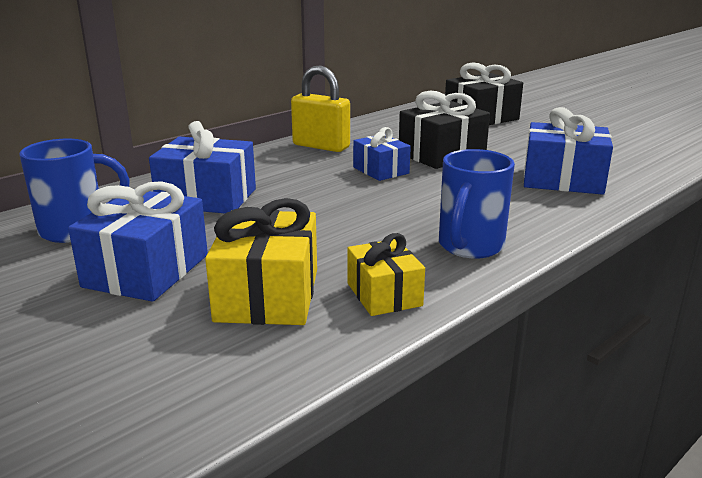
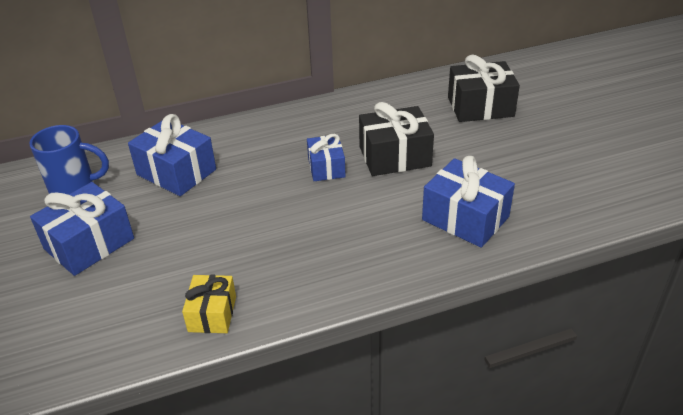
camera: 25 degrees right, 15 degrees up
yellow gift [205,198,317,325] -> none
yellow padlock [291,65,350,152] -> none
blue mug [439,149,515,259] -> none

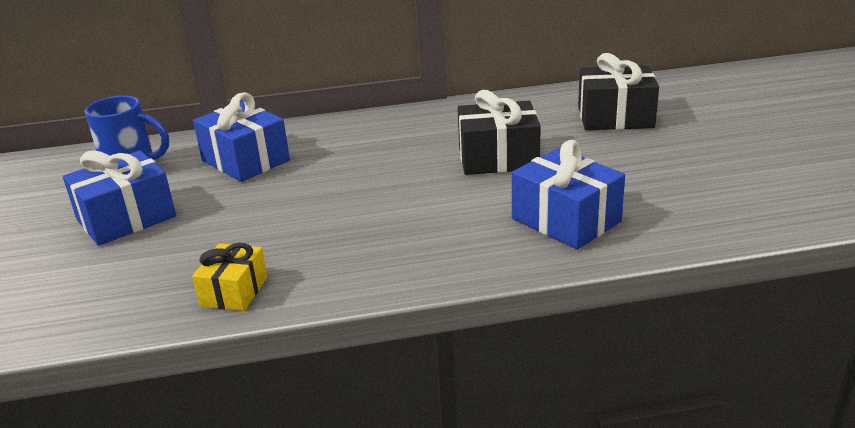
camera: 10 degrees right, 10 degrees down
blue gift [307,134,346,181] -> none

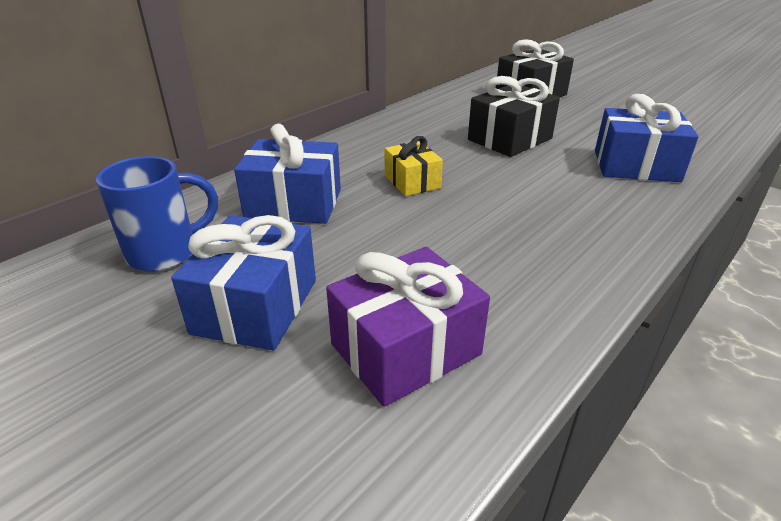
camera: 40 degrees left, 5 degrees up
yellow gift [192,243,268,311] -> yellow gift moved to [385,136,443,196]
none -> purple gift [326,247,490,407]

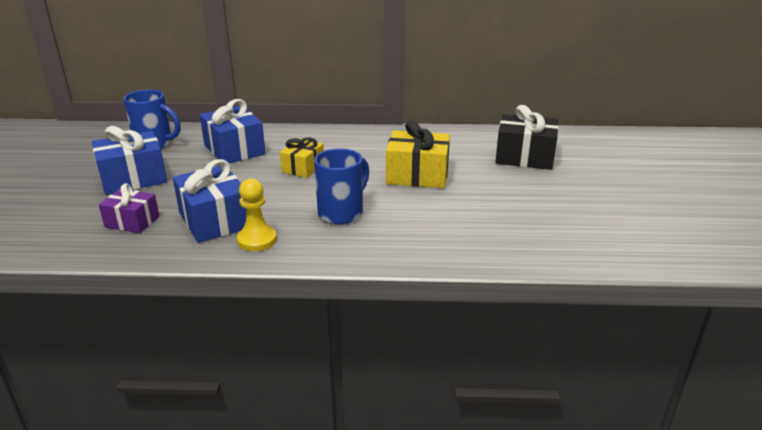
camera: 50 degrees right, 5 degrees down
purple gift [326,247,490,407] -> purple gift [99,183,160,233], size x0.62
black gift [468,76,560,157] -> yellow gift [386,120,450,188]
blue gift [595,94,699,182] -> blue gift moved to [173,159,246,243]
none -> yellow pawn [237,179,277,251]
none -> blue mug [314,148,369,224]

